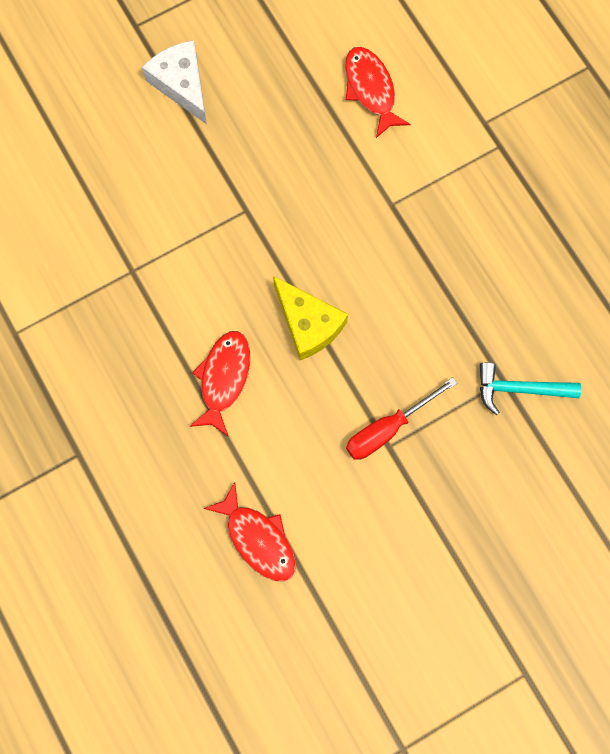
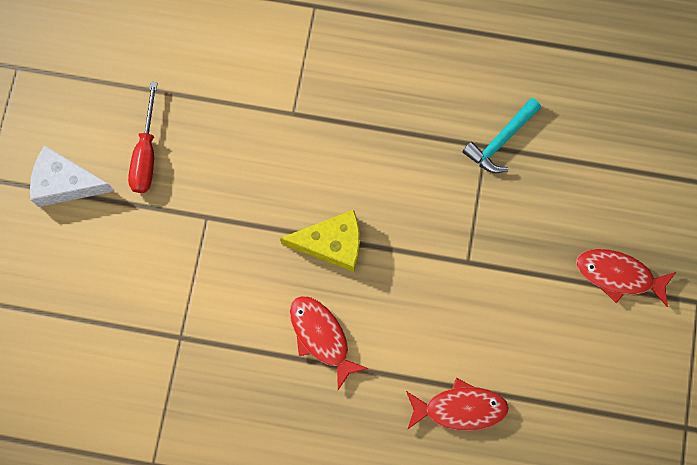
camera: 50 degrees left, 0 degrees up
red fish [345,47,411,138] -> red fish moved to [576,249,676,307]
red screwdriver [346,377,457,460] -> red screwdriver moved to [128,82,158,193]

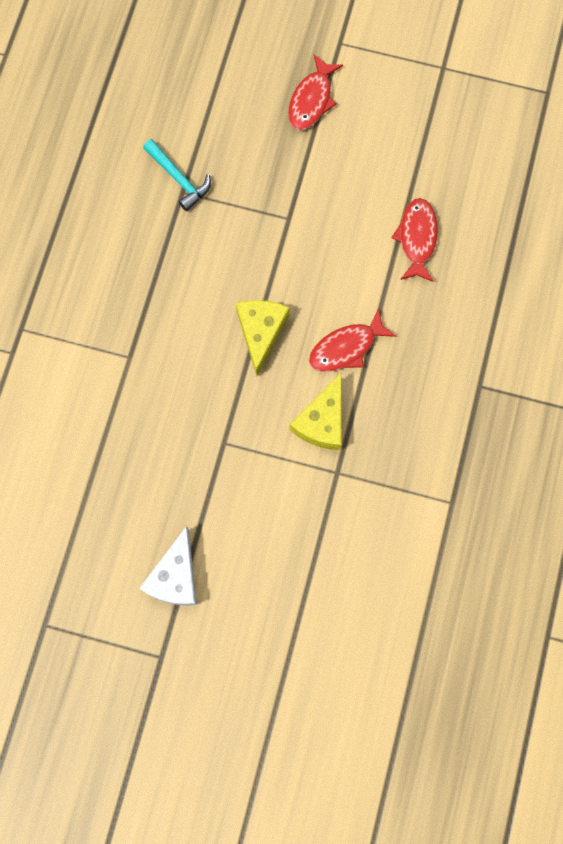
camera: 85 degrees left, 0 degrees up
red screwdriver [128,82,158,193] -> none
none -> yellow cheese [290,373,342,450]

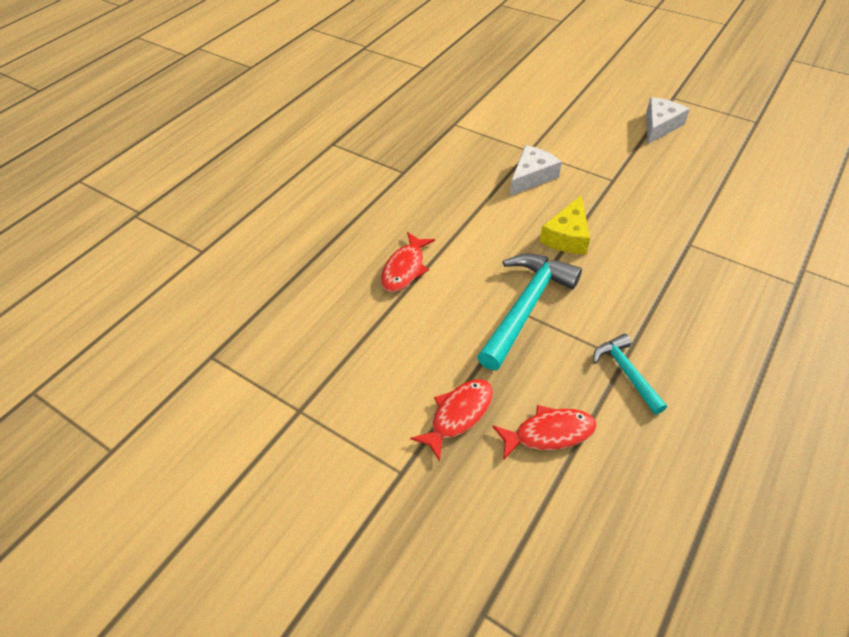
camera: 160 degrees left, 25 degrees down
yellow cheese [290,373,342,450] -> white cheese [510,145,562,196]
red fish [309,309,396,372] -> red fish moved to [492,405,597,460]
none -> turquoise hammer [477,253,582,370]

